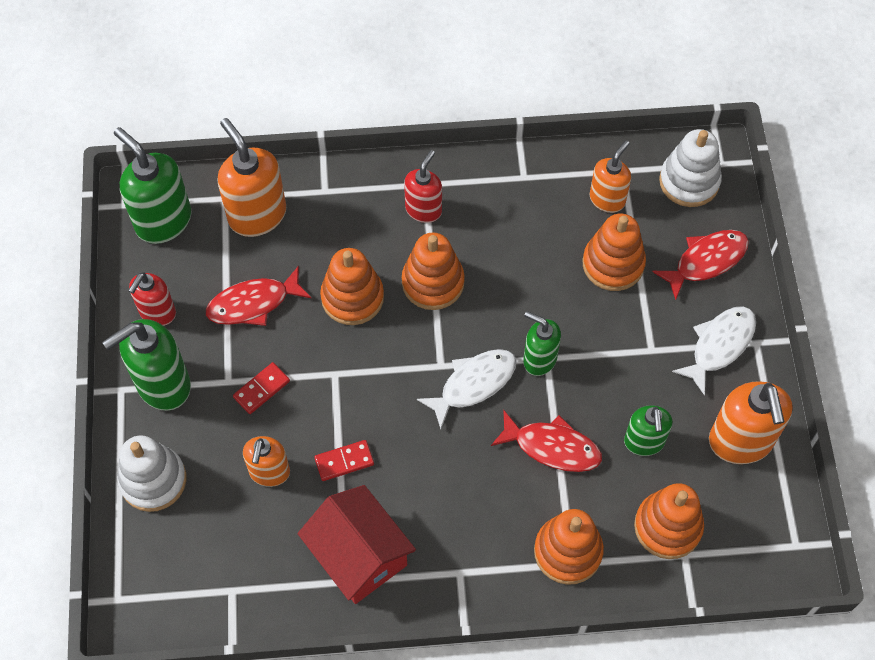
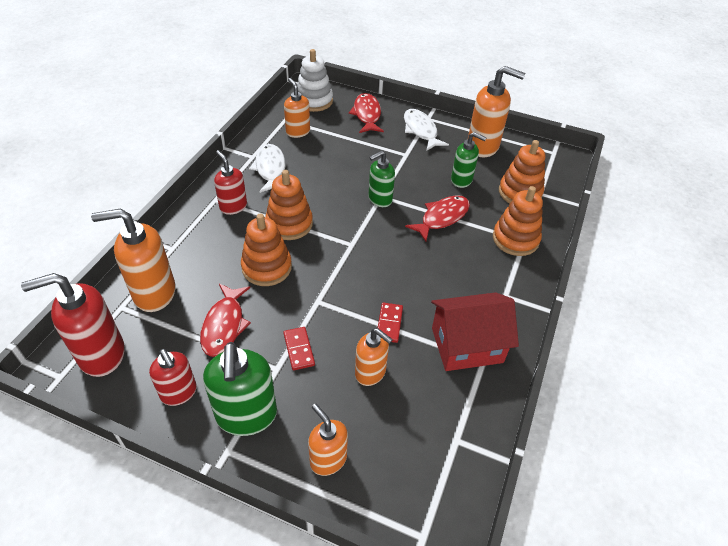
camera: 65 degrees left, 15 degrees down
green soap dispenser [114,127,191,244] -> red soap dispenser [21,273,125,377]
white stacking toy [117,435,186,512] -> orange soap dispenser [308,403,348,476]
white fish [417,349,517,429] -> white fish moved to [249,144,285,193]
orange stacking toy [583,213,646,291] -> none

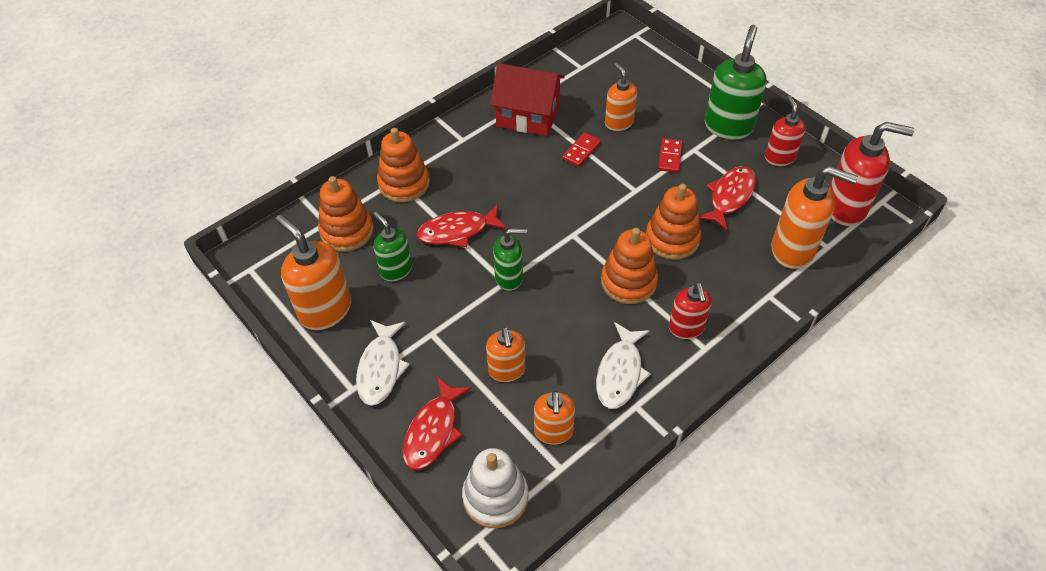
camera: 150 degrees left, 5 degrees up
orange soap dispenser [308,403,348,476] -> orange soap dispenser moved to [486,326,525,382]

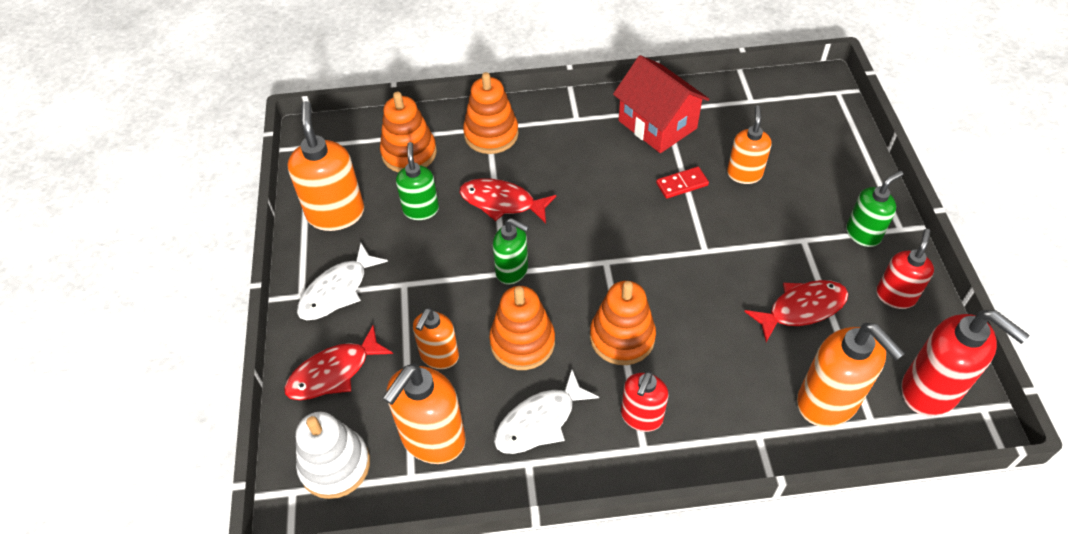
camera: 35 degrees right, 0 degrees up
orange soap dispenser [534,390,575,445] -> orange soap dispenser [383,363,466,464], size x1.61
orange stacking toy [646,184,701,260] -> orange stacking toy moved to [489,286,555,370]
red domino [658,138,682,173] -> none
green soap dispenser [705,25,767,140] -> green soap dispenser [846,171,903,247], size x0.62

